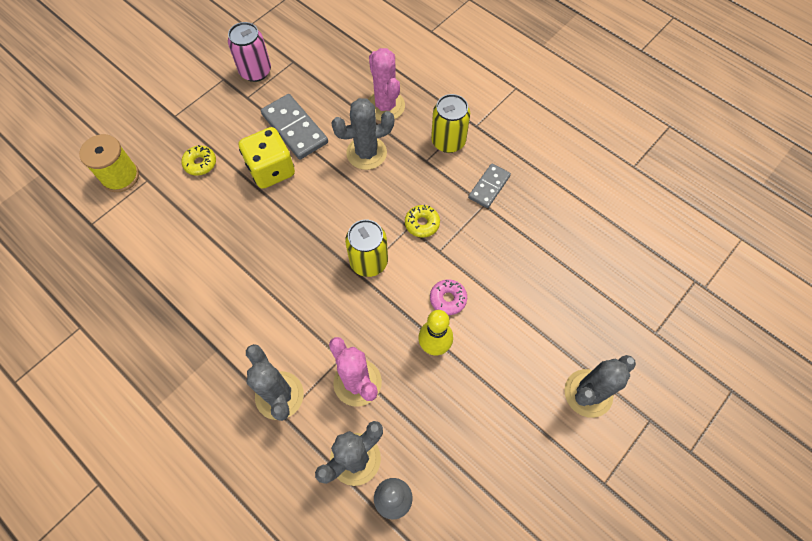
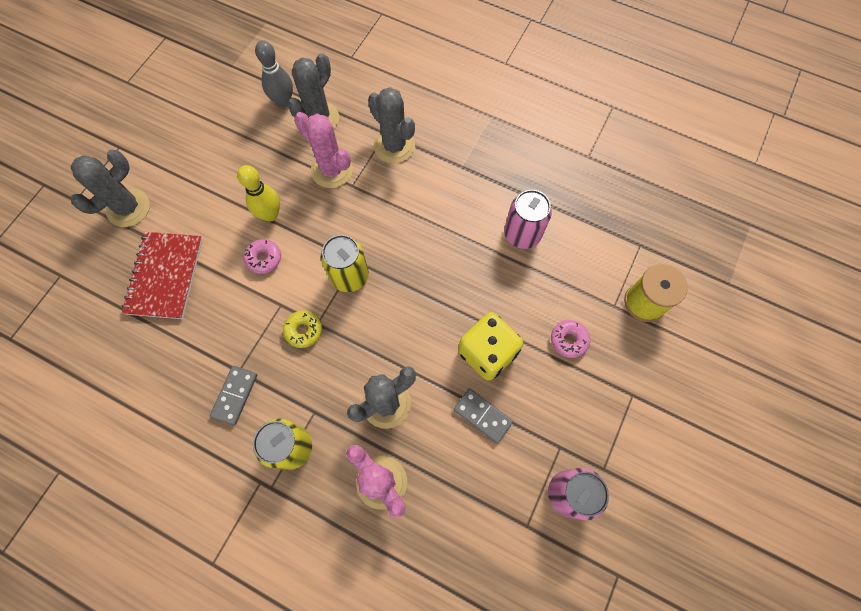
camera: 165 degrees right, 5 degrees up
yellow donut [182,145,216,176] -> pink donut [551,320,590,358]
grey domino [261,94,328,160] -> grey domino [454,388,513,443], size x0.62
none -> red notebook [122,232,203,319]
none -> pink can [504,190,552,249]

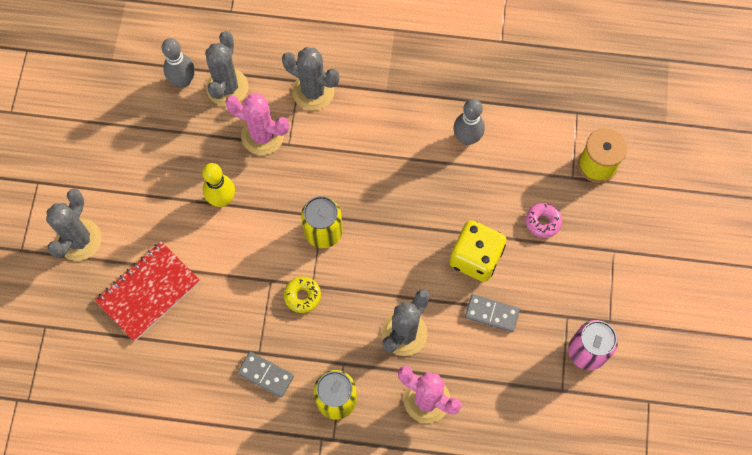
camera: 20 degrees left, 0 degrees up
red notebook [122,232,203,319] -> red notebook turned 60 degrees clockwise [95,241,200,341]
grey domino [210,366,257,425] -> grey domino turned 60 degrees counterclockwise [237,352,294,397]
pink donut [244,239,281,274] -> none
pink can [504,190,552,249] -> grey bowling pin [453,99,485,145]

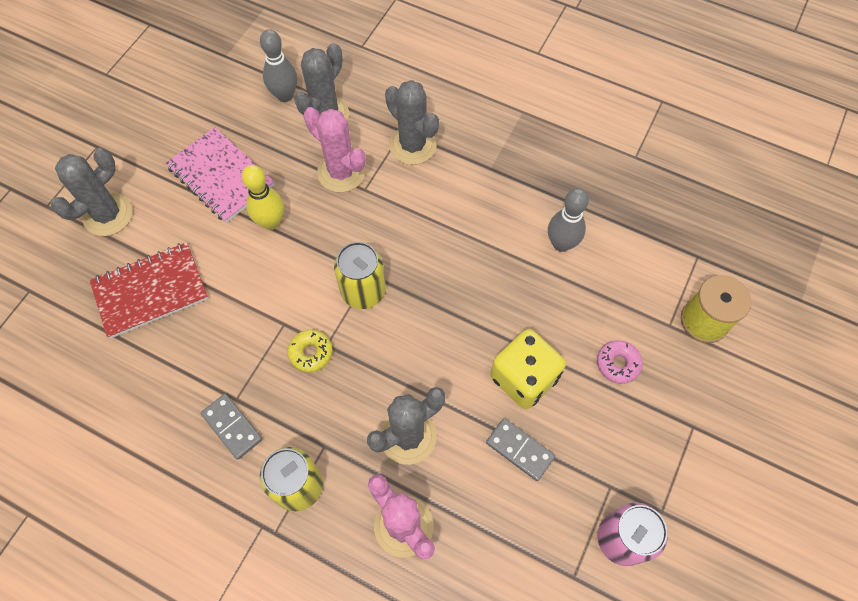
camera: 20 degrees right, 5 degrees down
none -> pink notebook [166,127,275,223]

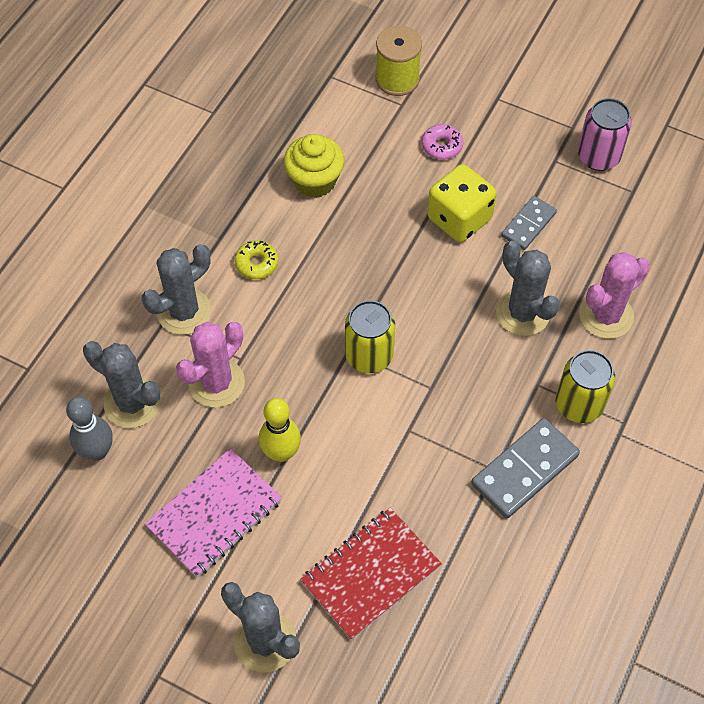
camera: 90 degrees left, 5 degrees down
red notebook [89,242,208,339] -> red notebook turned 75 degrees clockwise [300,508,442,640]
grey domino [201,394,262,460] -> grey domino [471,418,580,518], size x1.61
yellow donut [288,330,333,373] -> yellow donut moved to [234,240,279,279]
grey bowling pin [548,188,589,252] -> yellow cupcake [284,134,344,198]

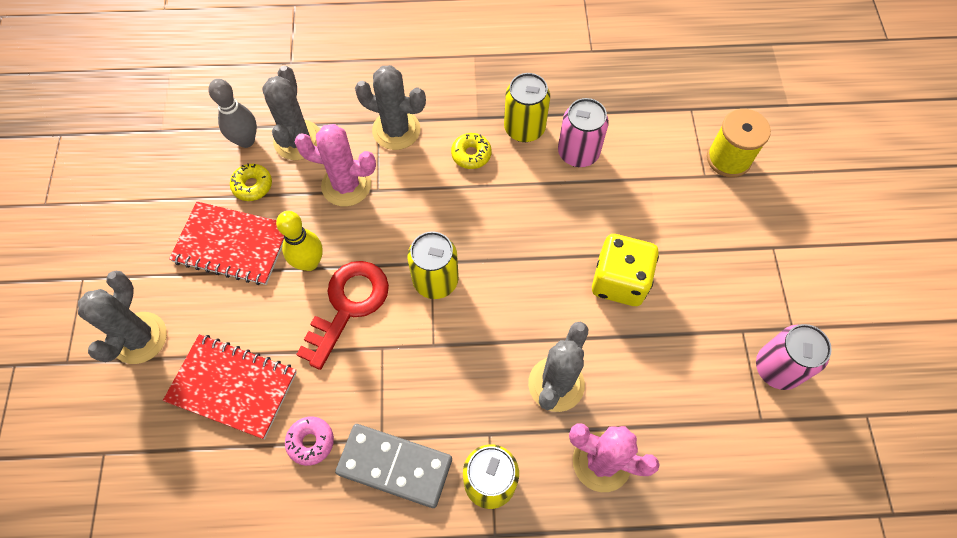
camera: 60 degrees right, 5 degrees up
pink notebook [145,448,282,578] -> red notebook [169,202,284,285]
yellow cupcake [284,134,344,198] -> pink can [558,98,609,167]
pink donut [422,124,463,160] -> pink donut moved to [285,416,334,466]
grey domino [501,196,557,250] -> none
none -> yellow donut [230,163,272,201]
none -> red key [296,261,389,370]
none -> yellow can [504,73,550,142]

